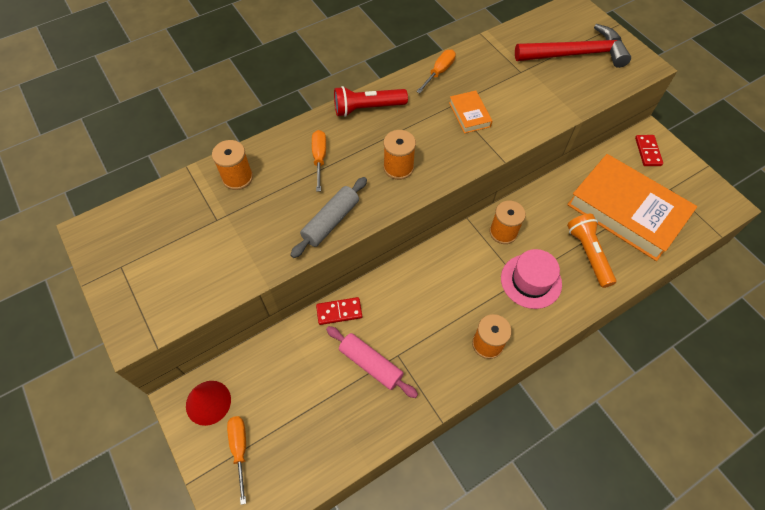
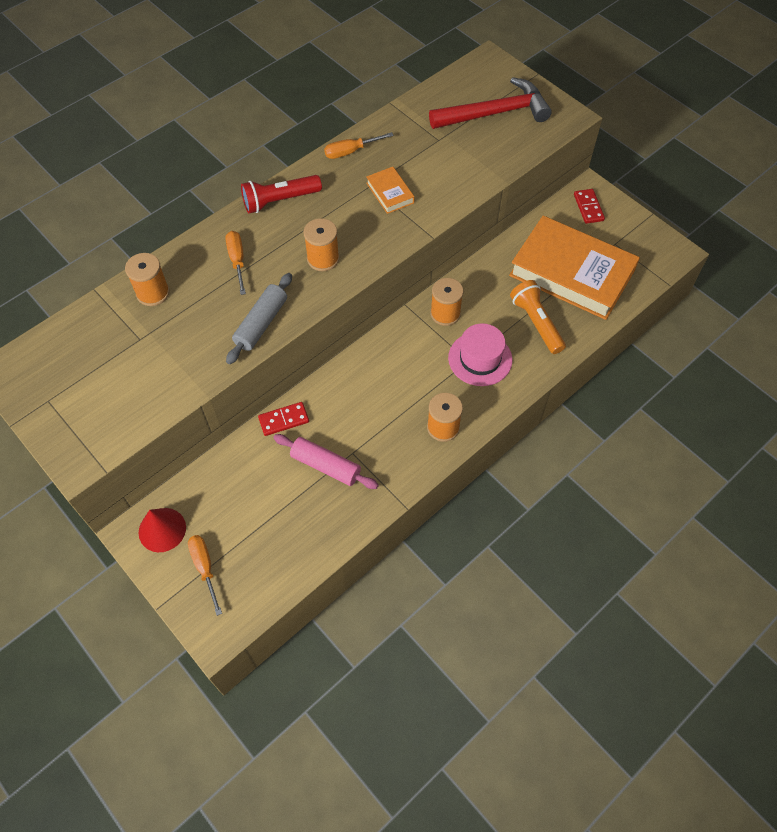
camera: 10 degrees left, 0 degrees up
orange screwdriver [416,49,456,93] -> orange screwdriver turned 135 degrees counterclockwise [324,132,394,159]

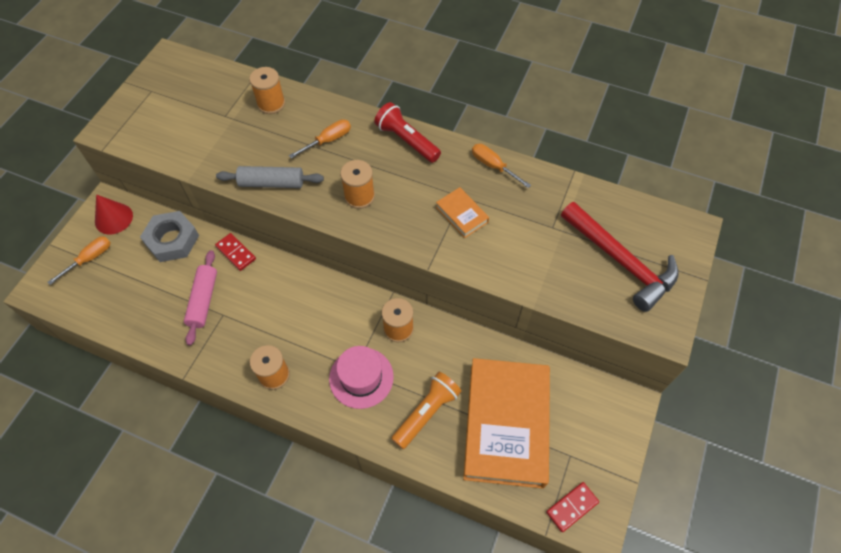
camera: 65 degrees right, 0 degrees up
orange book [366,167,415,214] -> orange book turned 75 degrees counterclockwise [436,187,489,238]
red domino [574,189,605,224] -> red domino moved to [546,482,599,532]
none -> grey nut [140,211,199,262]

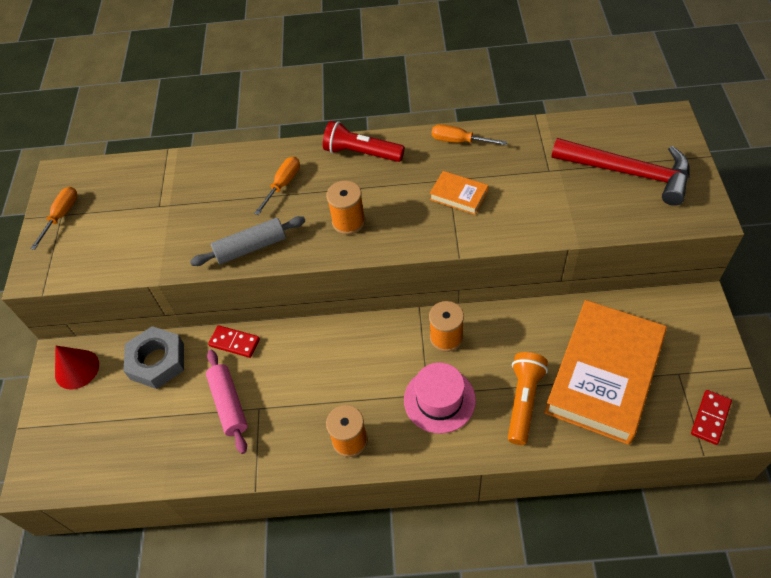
camera: 20 degrees left, 5 degrees down
orange screwdriver [47,236,111,285] -> orange screwdriver moved to [30,187,78,250]
orange spool [249,67,285,114] -> none
orange book [463,358,550,489] -> orange book turned 45 degrees clockwise [544,300,667,445]

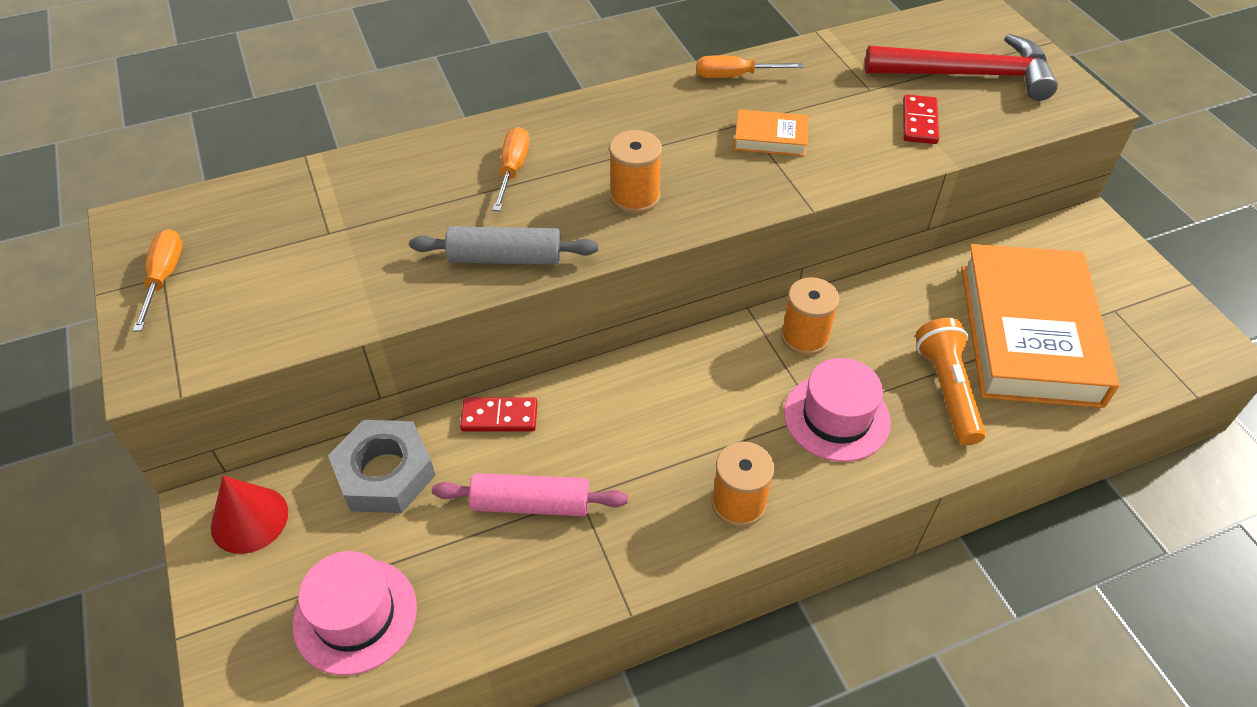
camera: 25 degrees left, 5 degrees down
grey rolling pin [190,216,305,266] -> grey rolling pin turned 45 degrees clockwise [409,226,598,265]
pink rolling pin [206,350,248,454] -> pink rolling pin turned 45 degrees counterclockwise [432,473,628,516]
red flashlight [323,121,405,162] -> none
red domino [691,390,732,445] -> red domino moved to [903,94,939,144]
none -> pink hat [293,551,417,675]

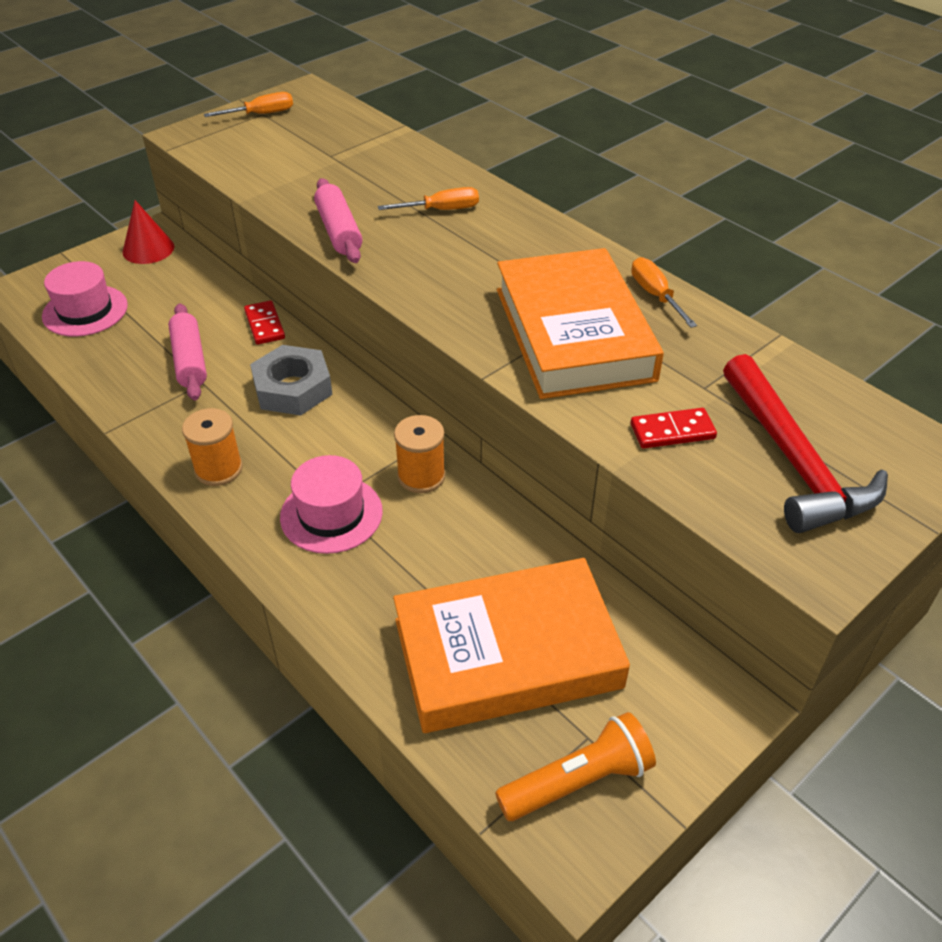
camera: 70 degrees right, 5 degrees down
grey nut [328,420,435,513] -> grey nut moved to [250,345,333,416]
grey rolling pin [409,226,598,265] -> pink rolling pin [314,178,362,263]
orange spool [609,130,662,214] -> none
orange book [734,109,808,156] -> orange book [497,248,664,399], size x2.41
orange flashlight [915,318,986,445] -> orange flashlight moved to [495,712,656,821]

